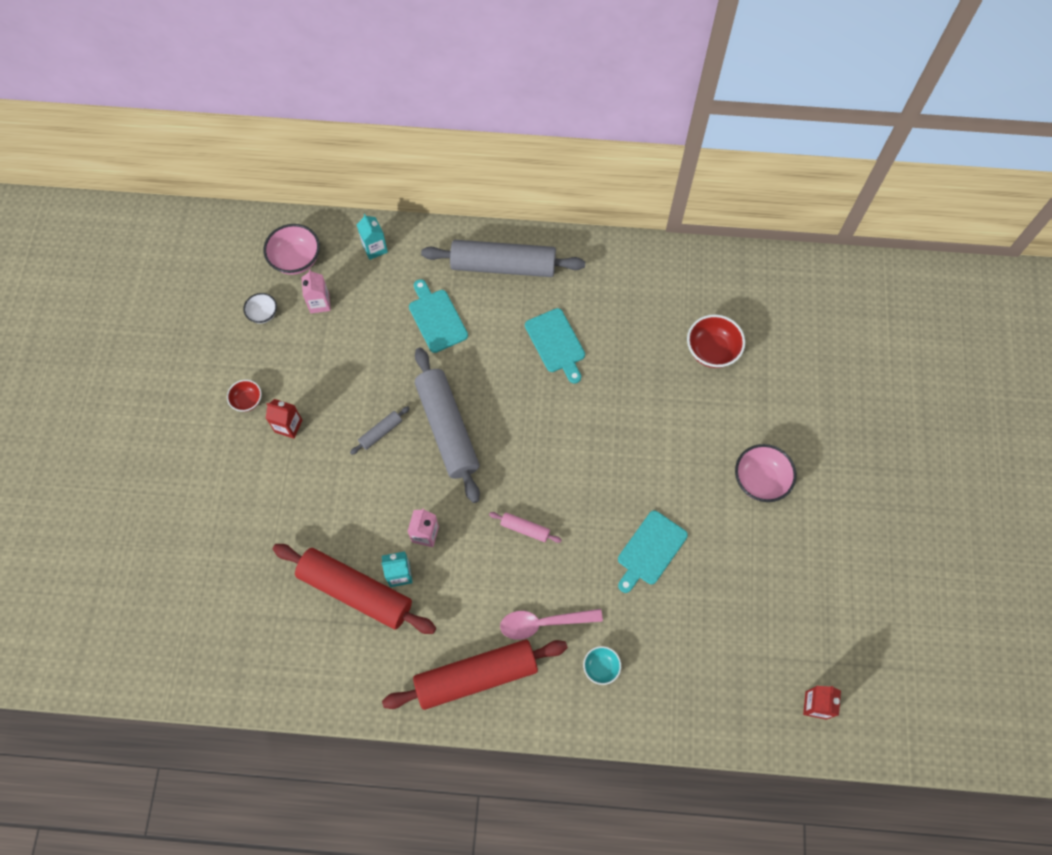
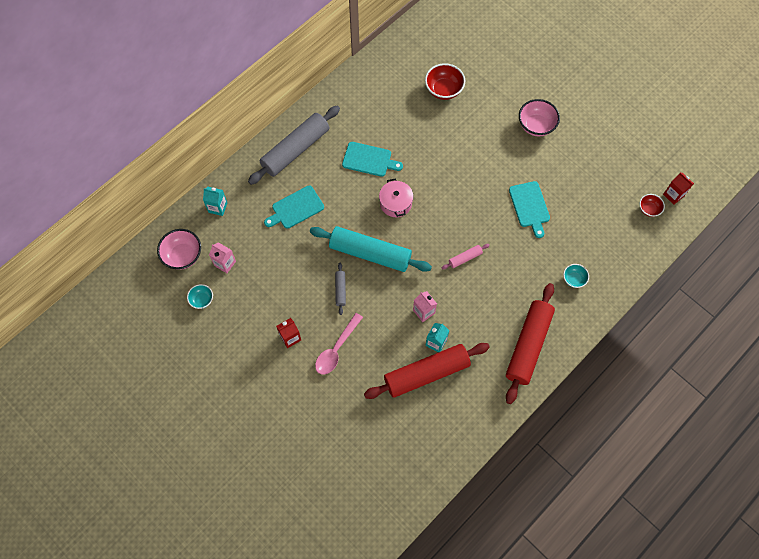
camera: 50 degrees left, 0 degrees up
red bowl [227,380,262,412] -> red bowl moved to [640,194,665,217]
white bowl [243,293,277,324] -> turquoise bowl [187,284,213,309]
turquoise cutting board [409,279,468,353] -> turquoise cutting board turned 45 degrees counterclockwise [264,186,324,229]
grey rolling pin [415,347,480,503] -> turquoise rolling pin [310,226,432,272]
pink spoon [500,609,603,640] -> pink spoon moved to [315,313,363,375]
none -> pink pot [379,178,413,217]

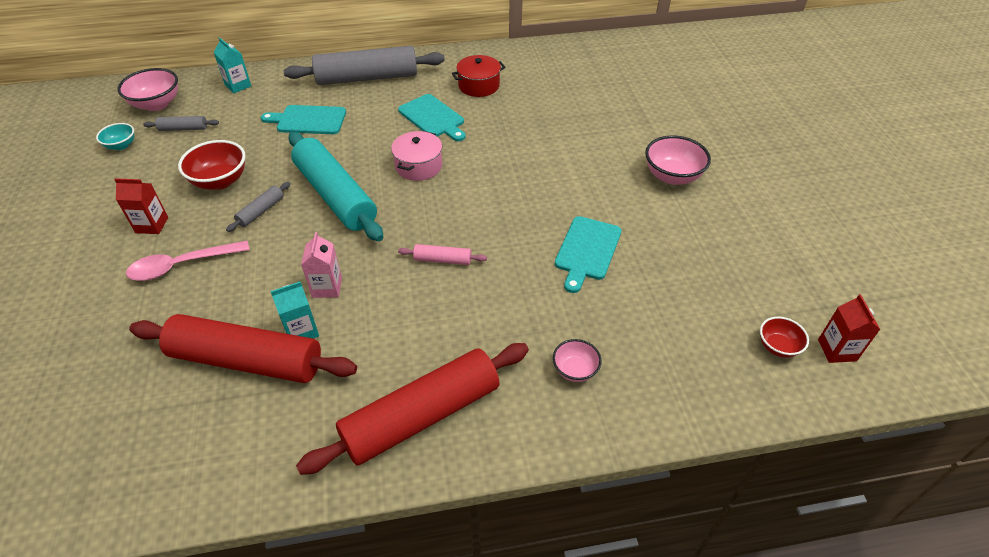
camera: 35 degrees right, 20 degrees down
pink carton [209,242,236,273] -> grey rolling pin [143,116,219,131]
red bowl [425,63,465,100] -> red bowl moved to [178,140,246,190]
turquoise bowl [563,264,589,288] -> pink bowl [553,339,602,382]
none -> red pot [452,55,505,97]

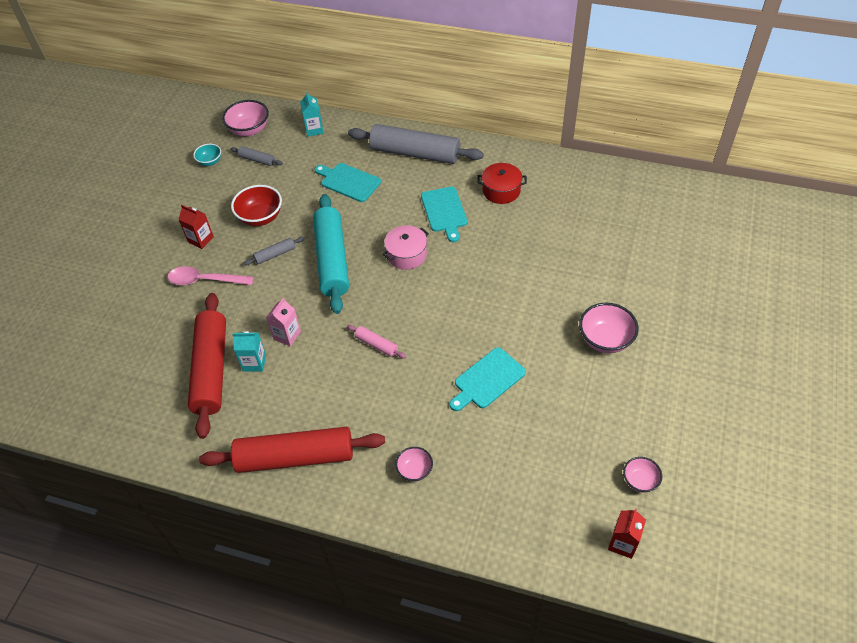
camera: 30 degrees right, 5 degrees up
red rolling pin [129,314,357,383] -> red rolling pin turned 45 degrees clockwise [188,293,226,439]
red bowl [760,317,809,358] -> none
none -> pink bowl [623,457,662,493]

